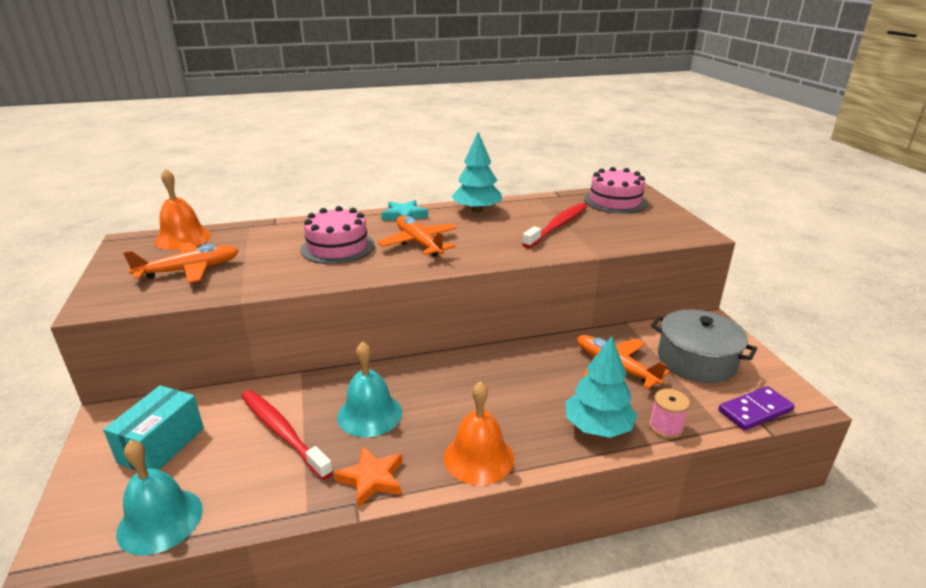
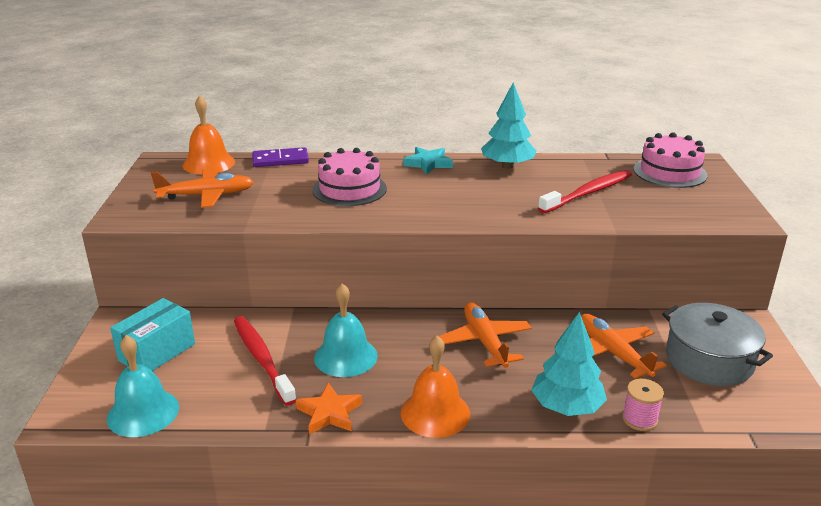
camera: 15 degrees right, 0 degrees up
orange plane [378,215,457,257] -> orange plane moved to [439,302,532,368]
purple domino [718,386,795,430] -> purple domino moved to [252,147,309,167]

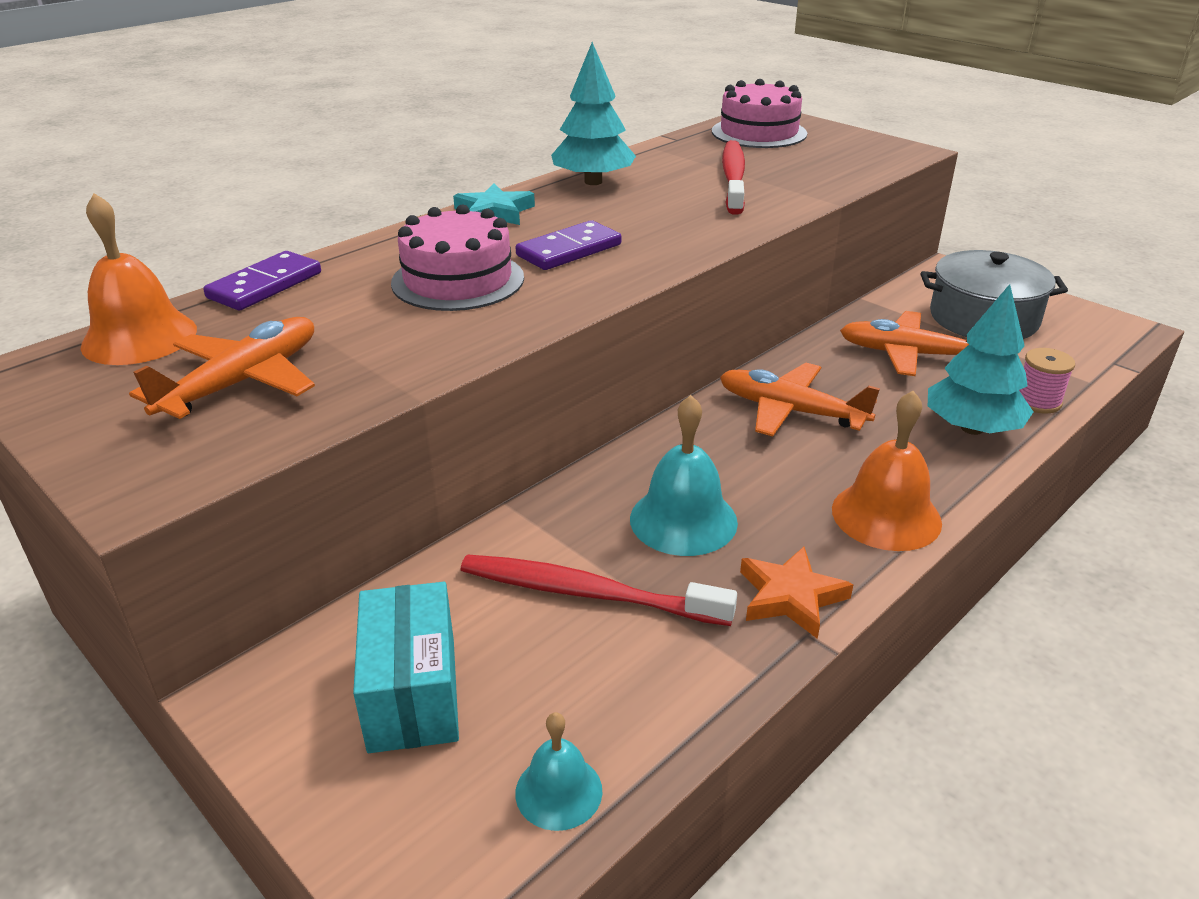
camera: 45 degrees left, 5 degrees up
turquoise bell [107,335,179,437] -> turquoise bell [515,712,602,831], size x0.60
none -> purple domino [516,220,621,270]

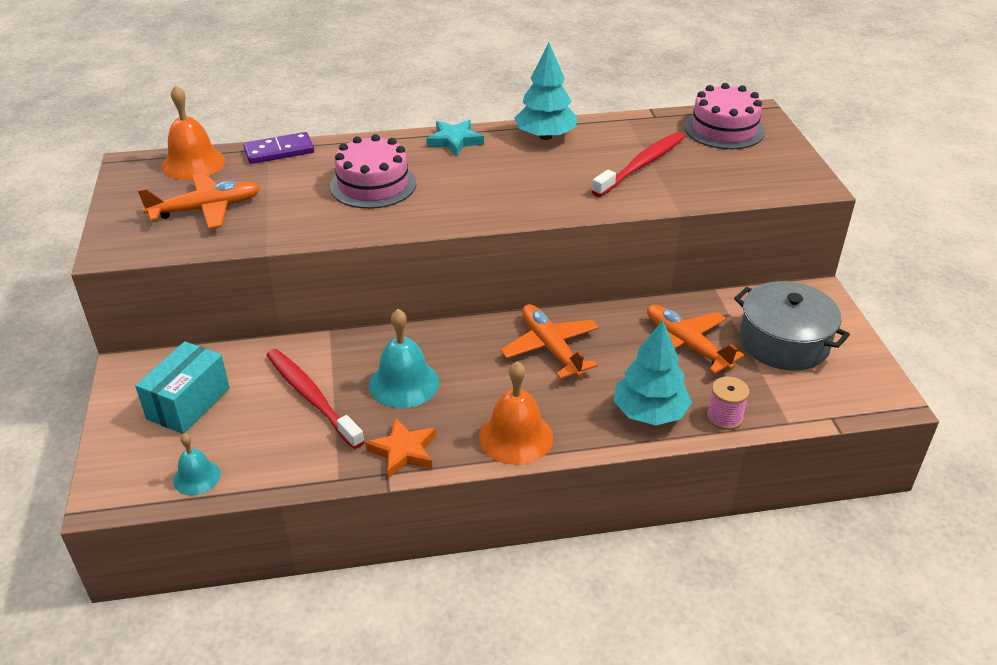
camera: 35 degrees right, 5 degrees up
purple domino [516,220,621,270] -> none

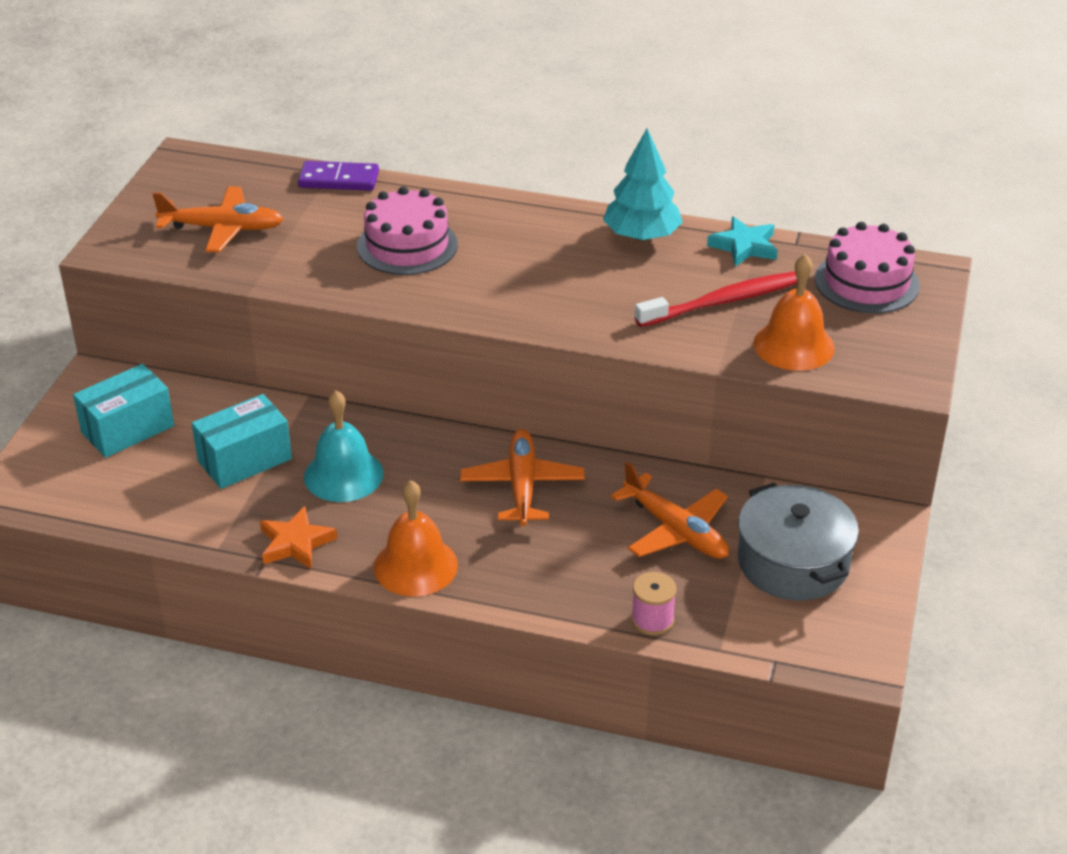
camera: 25 degrees right, 0 degrees up
orange bell [162,85,225,180] -> orange bell moved to [754,254,835,371]
turquoise bell [173,433,221,495] -> none
red toothbrush [267,349,365,449] -> turquoise box [192,394,292,489]
turquoise star [426,120,484,156] -> turquoise star moved to [707,217,778,267]
turquoise tree [614,320,692,425] -> none
orange plane [647,304,744,374] -> orange plane turned 150 degrees clockwise [611,461,729,559]

